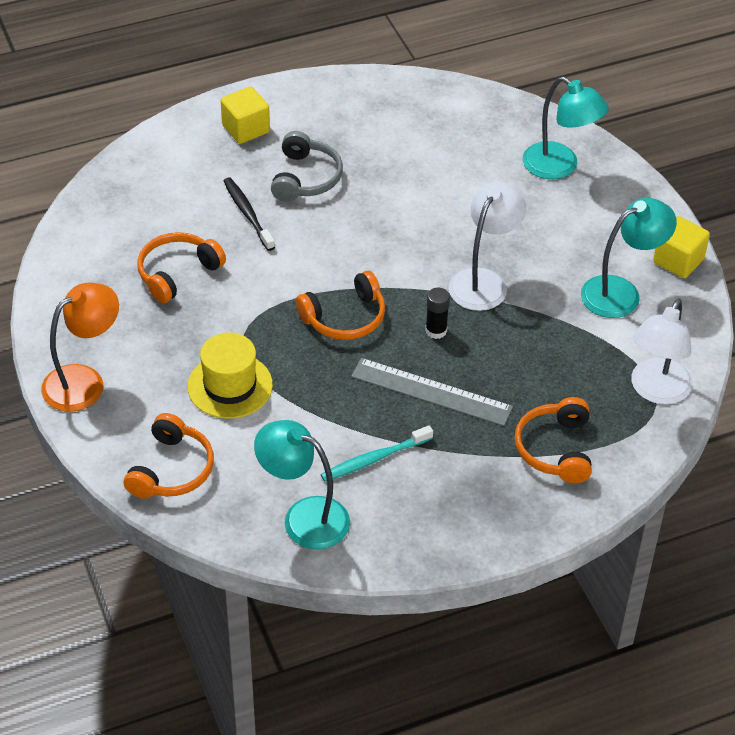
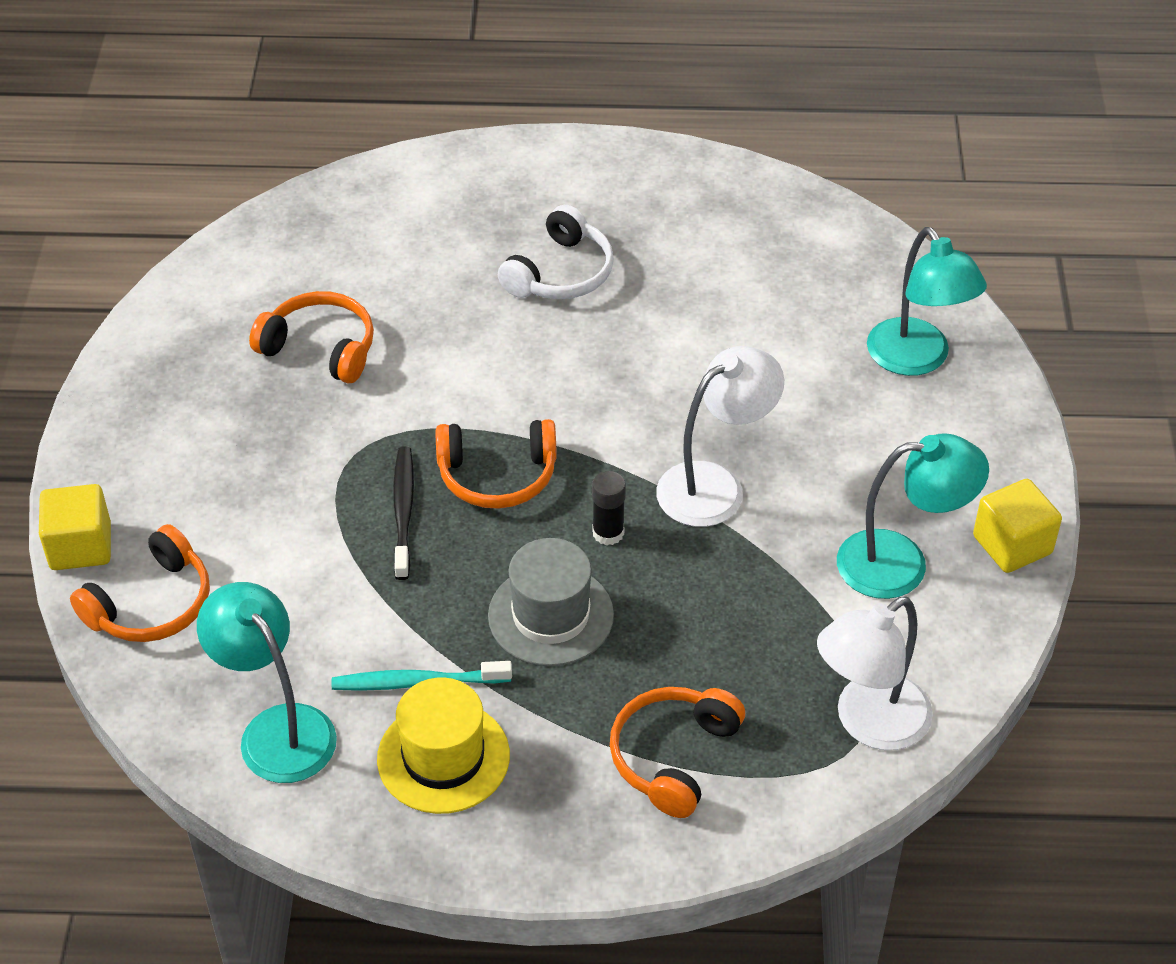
camera: 25 degrees right, 0 degrees up
orange lamp [41,282,119,412] -> none
orange headphones [137,232,226,303] -> orange headphones turned 45 degrees clockwise [249,291,374,383]
yellow hat [187,332,273,419] -> yellow hat moved to [377,677,510,814]
yellow cube [221,86,270,144] -> yellow cube moved to [39,484,111,570]
black toothbrush [223,177,275,251] -> black toothbrush moved to [393,446,414,580]
grey headphones [271,131,343,202] -> white headphones [498,205,614,299]
grey ruler [351,358,513,426] -> grey hat [488,538,614,666]

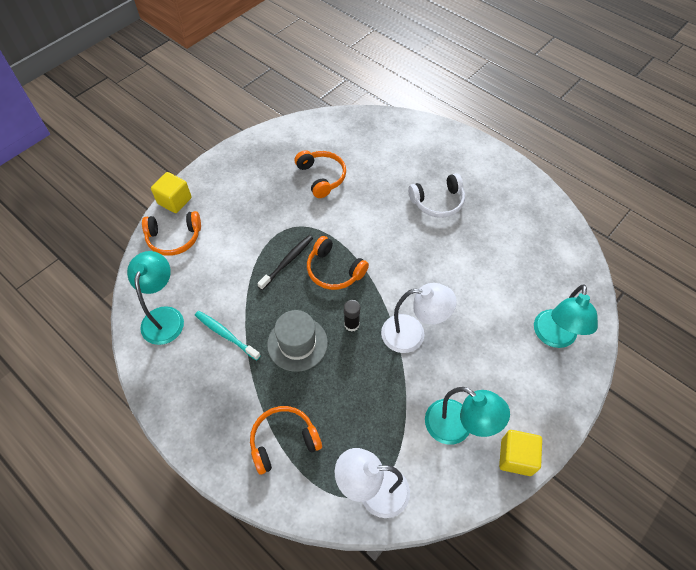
camera: 40 degrees right, 10 degrees up
yellow hat [377,677,510,814] -> none

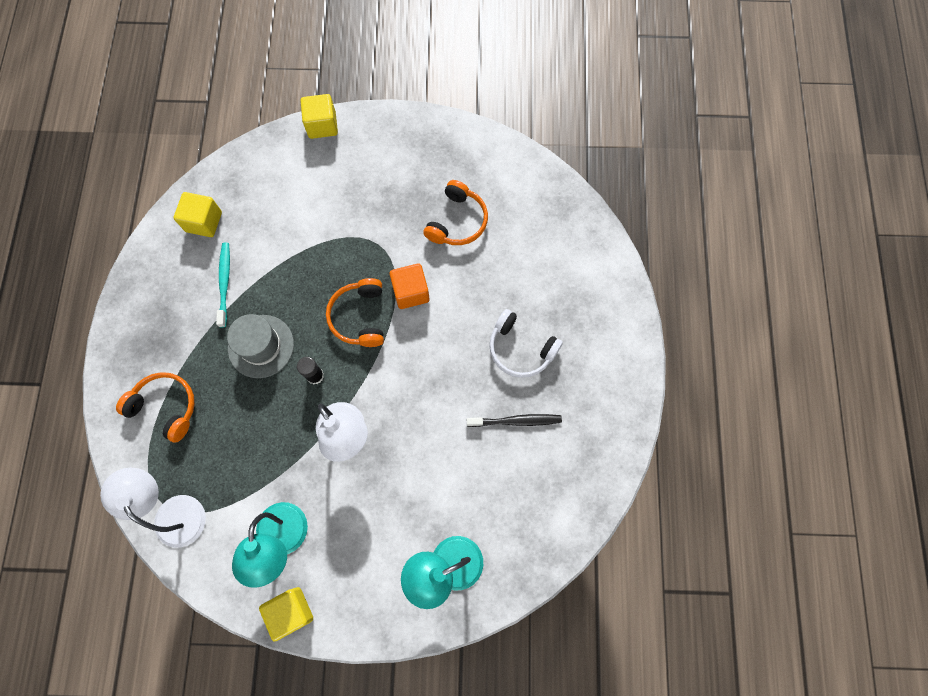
camera: 50 degrees right, 15 degrees up
turquoise lamp [127,251,184,345] -> yellow cube [174,192,222,237]
orange headphones [142,211,201,256] -> none
black toothbrush [257,235,313,290] -> black toothbrush moved to [467,414,562,427]
none -> orange cube [390,263,430,309]

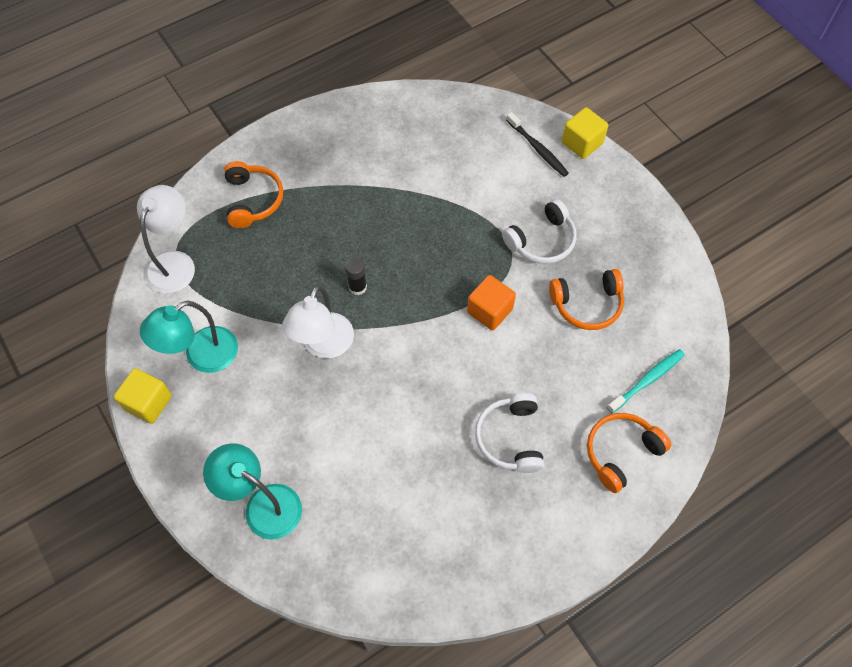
camera: 55 degrees right, 10 degrees down
yellow cube [174,192,222,237] -> none
turquoise toothbrush [216,243,230,327] -> turquoise toothbrush moved to [607,349,685,413]
grey hat [227,314,294,378] -> none
orange headphones [326,278,384,347] -> orange headphones moved to [587,413,671,493]
black toothbrush [467,414,562,427] -> black toothbrush moved to [506,112,569,177]
none -> white headphones [502,199,577,264]

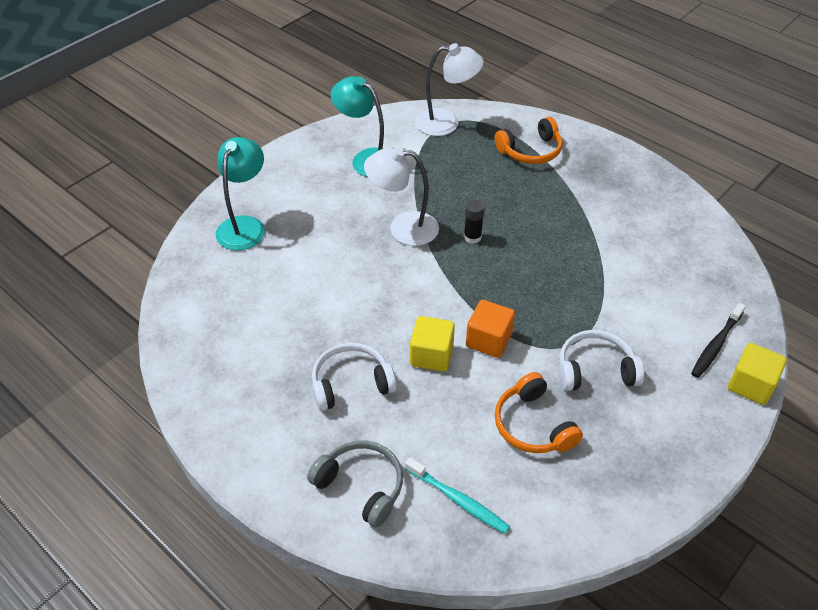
camera: 75 degrees right, 15 degrees down
yellow cube [114,368,172,424] -> yellow cube moved to [410,316,455,372]
white headphones [502,199,577,264] -> white headphones turned 135 degrees clockwise [559,330,644,391]
orange headphones [587,413,671,493] -> grey headphones [307,440,403,528]

